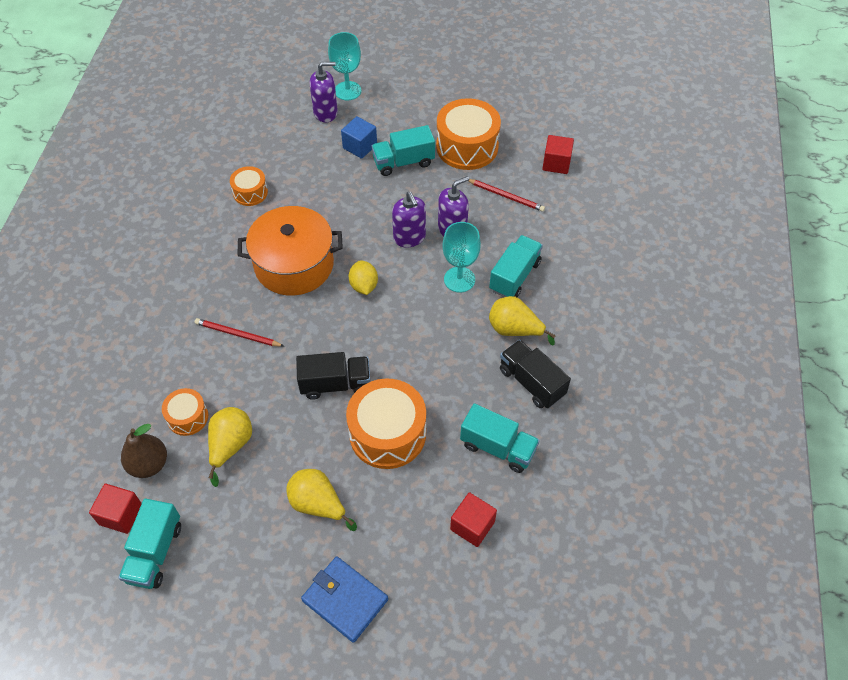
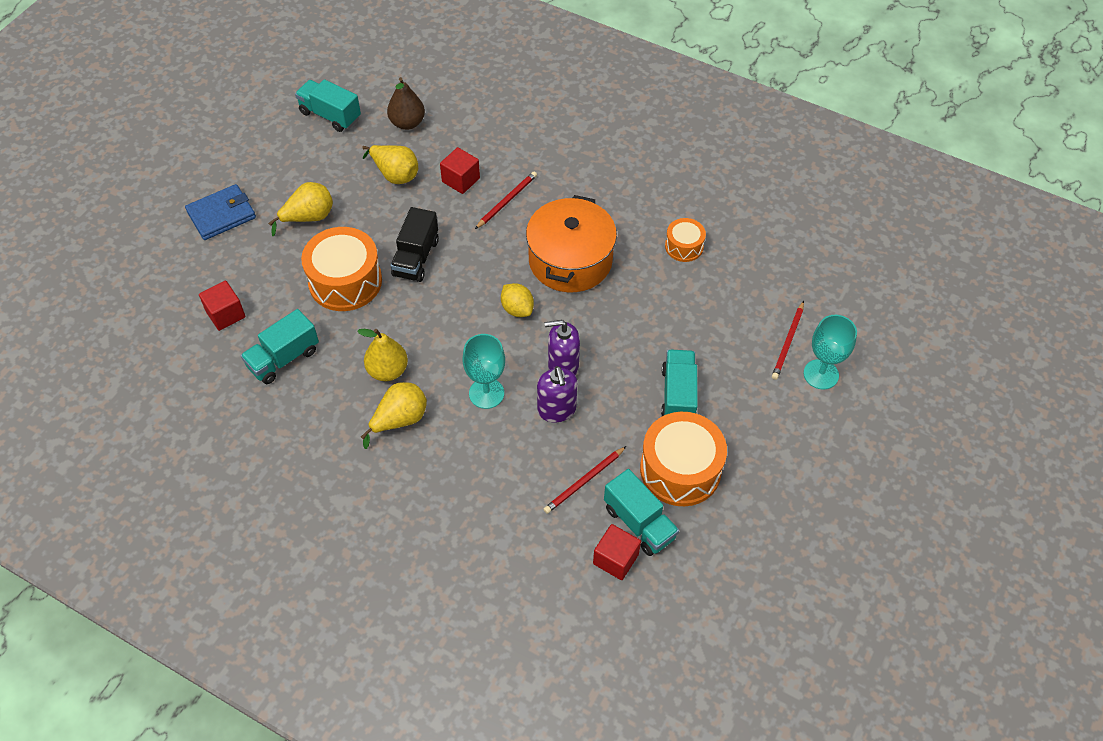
camera: 110 degrees right, 0 degrees up
red cube [89,484,142,534] -> red cube moved to [440,147,480,194]
orange drum [162,388,208,436] -> none
purple soap dispenser [310,62,338,122] -> red pencil [772,301,804,380]
blue cube [341,116,377,159] -> none
yellow lemon [349,260,378,295] -> yellow lemon turned 45 degrees clockwise [501,283,534,317]
turquoise truck [489,235,543,297] -> turquoise truck moved to [604,469,679,556]
black truck [500,340,571,408] -> none
none -> yellow pear [357,329,408,381]

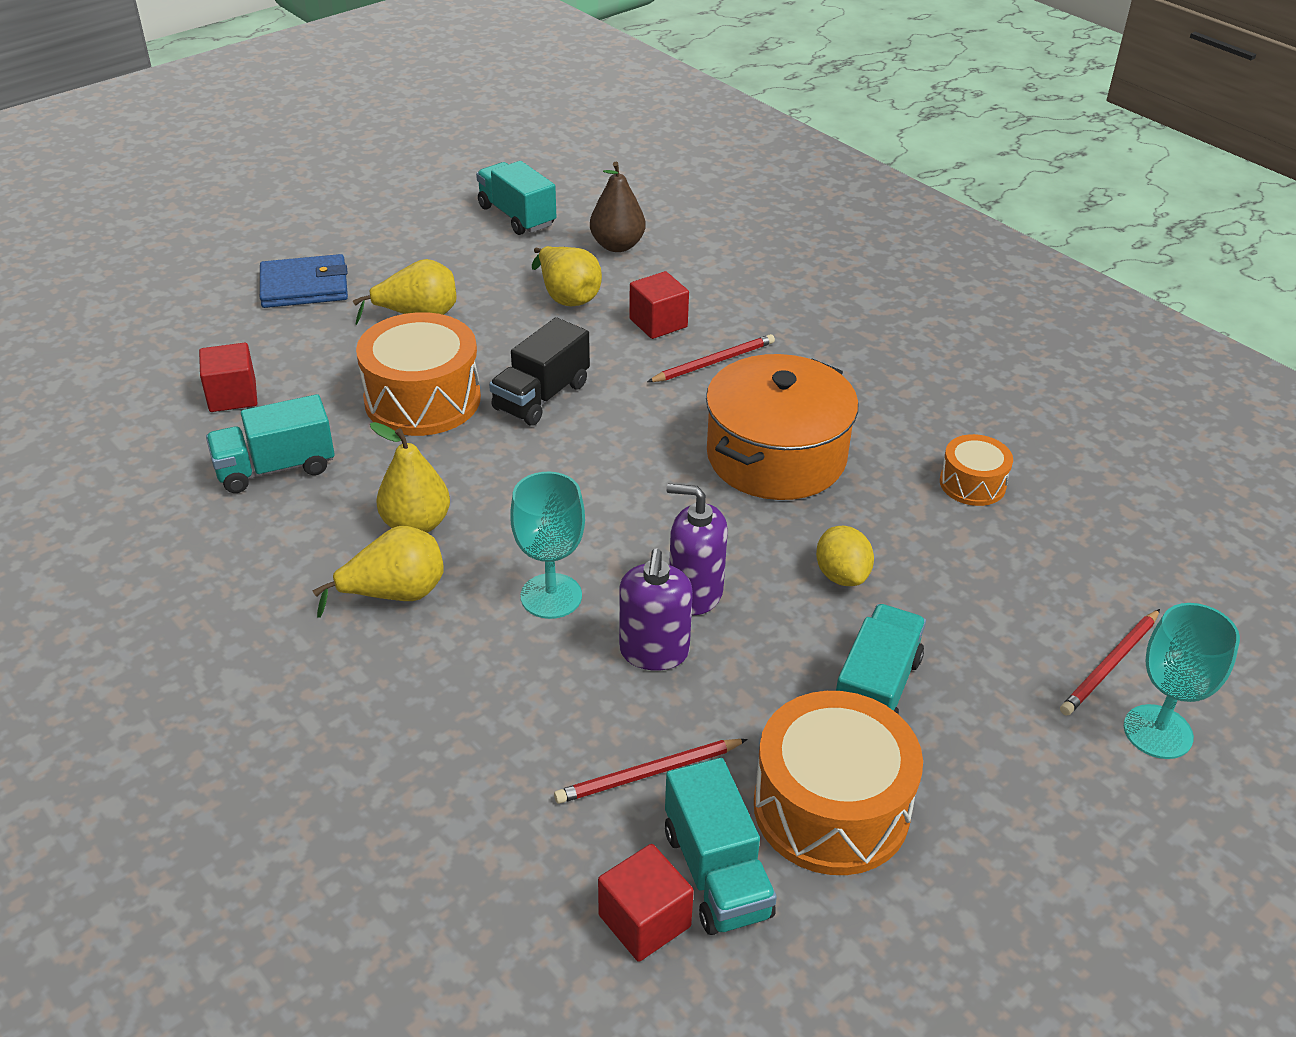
camera: 20 degrees right, 15 degrees down
yellow lemon [501,283,534,317] -> yellow lemon moved to [816,526,874,586]

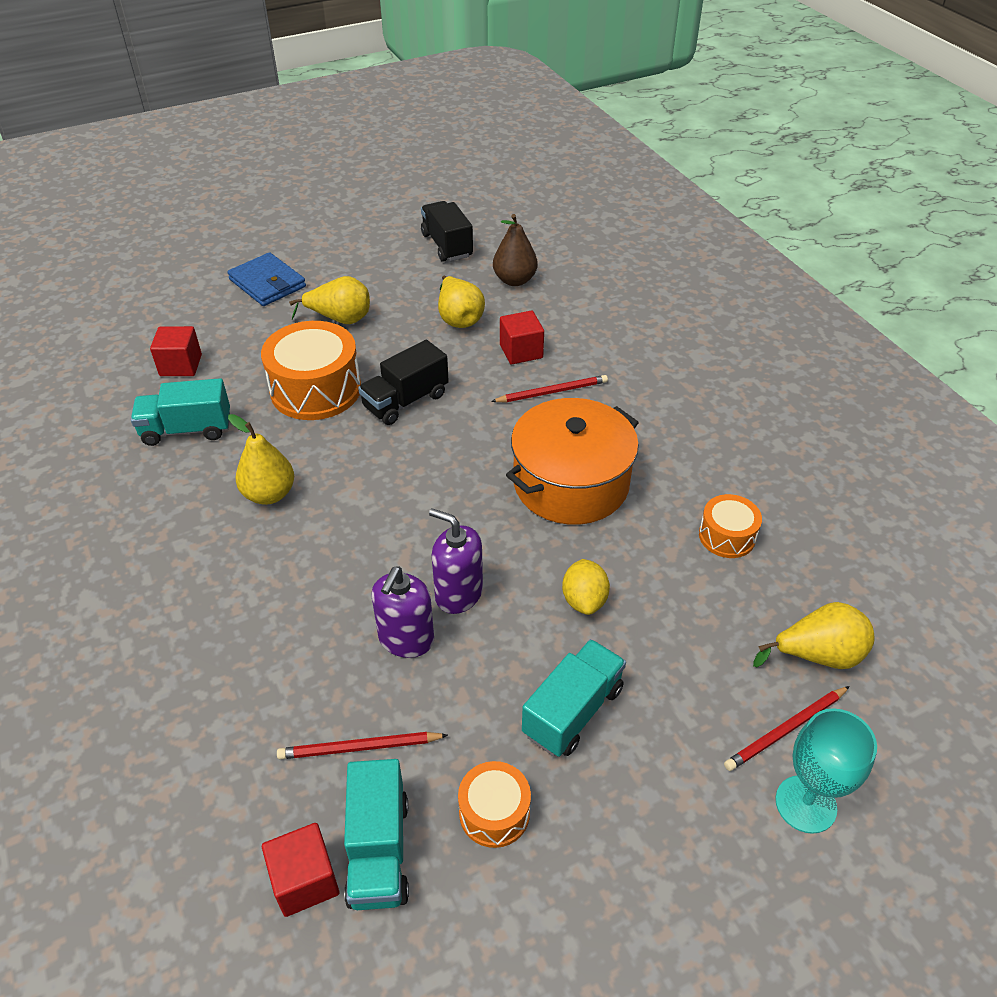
camera: 15 degrees right, 5 degrees up
blue wallet [260,254,348,308] -> blue wallet turned 45 degrees clockwise [227,252,306,306]
yellow pear [313,526,444,618] -> yellow pear moved to [753,602,875,669]
turquoise truck [476,161,556,235] -> black truck [421,201,473,262]
turquoise goblet [510,472,585,619] -> none
orange drum [754,691,923,875] -> orange drum [458,761,531,848], size x0.54

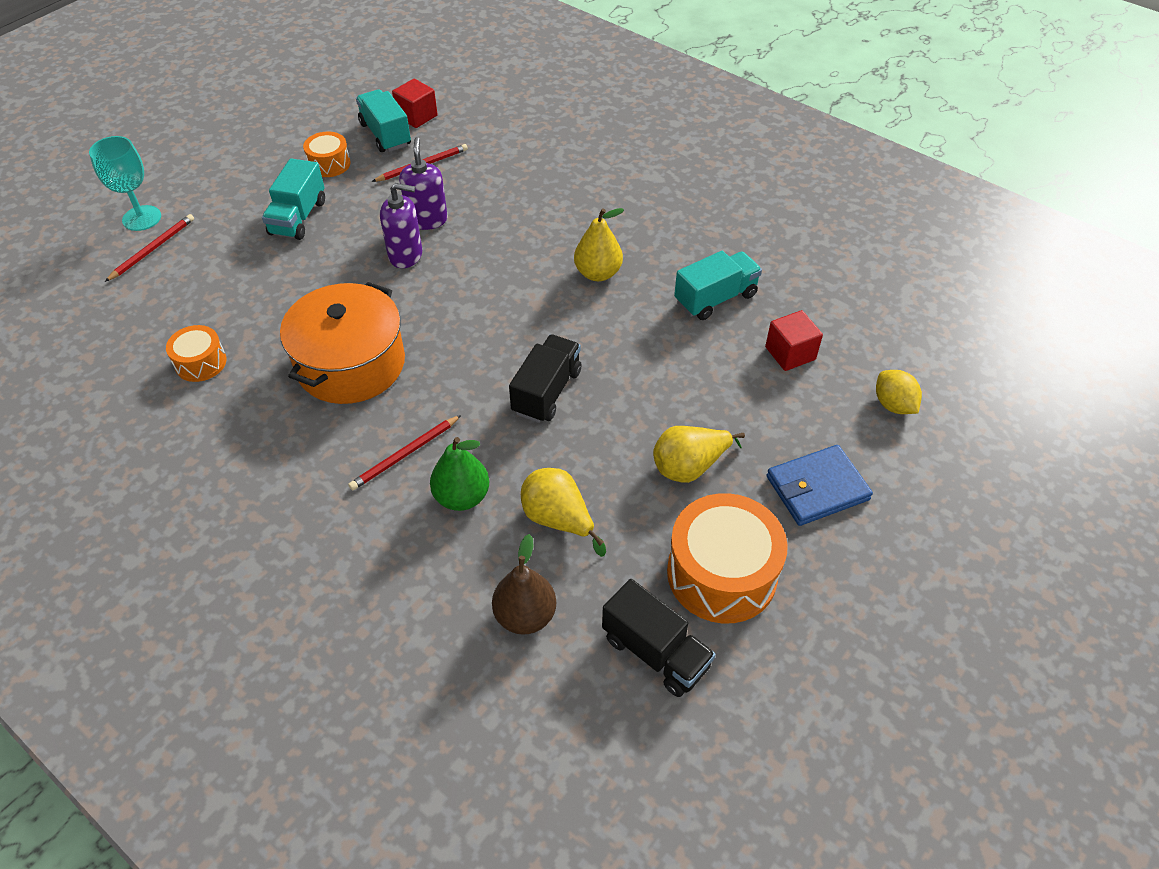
camera: 155 degrees right, 5 degrees up
blue wallet [227,252,306,306] -> blue wallet turned 45 degrees counterclockwise [767,445,873,526]
orange drum [261,321,361,420] -> orange drum moved to [667,493,788,623]
red cube [500,310,544,364] -> green pear [430,437,489,511]
yellow lemon [562,559,610,615] -> yellow lemon moved to [876,370,922,414]
yellow pear [753,602,875,669] -> none

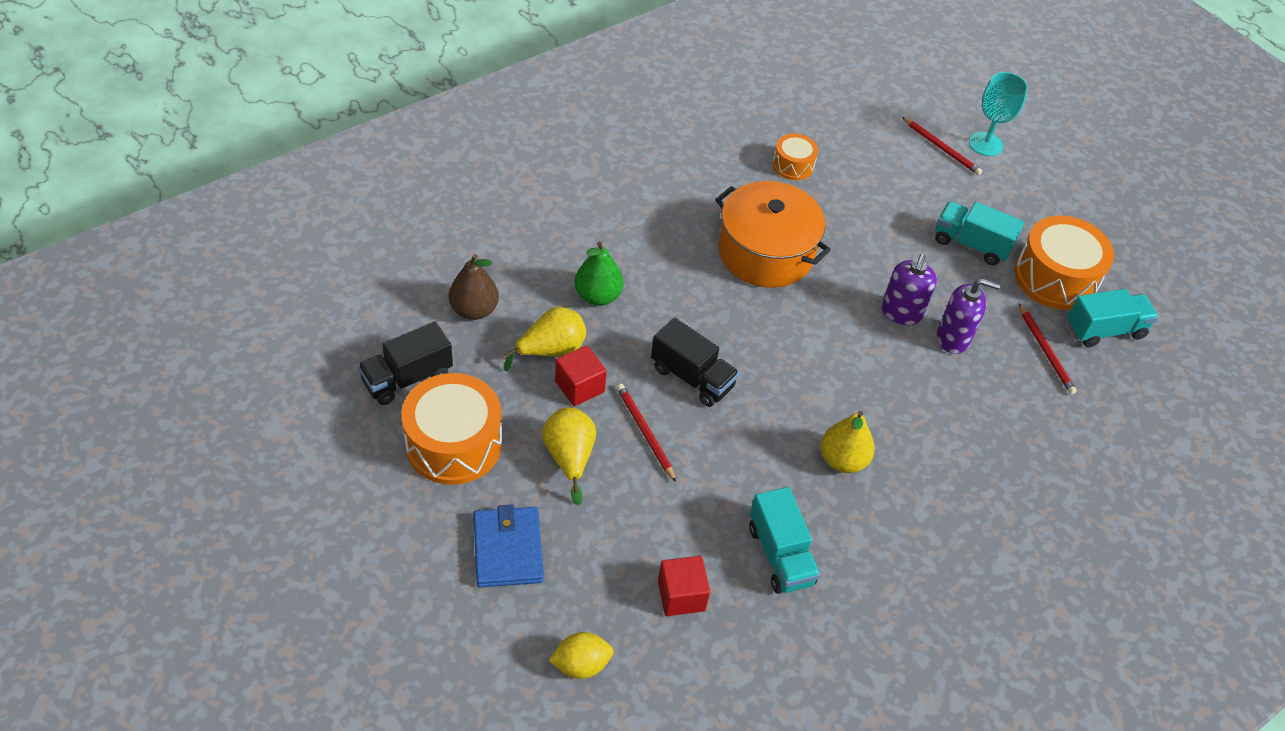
camera: 100 degrees right, 0 degrees up
orange drum [303,131,351,177] -> orange drum [1014,216,1114,310], size x1.87
red pencil [348,415,461,490] -> red pencil moved to [617,384,676,482]
red cube [392,79,438,128] -> red cube moved to [555,345,607,406]

